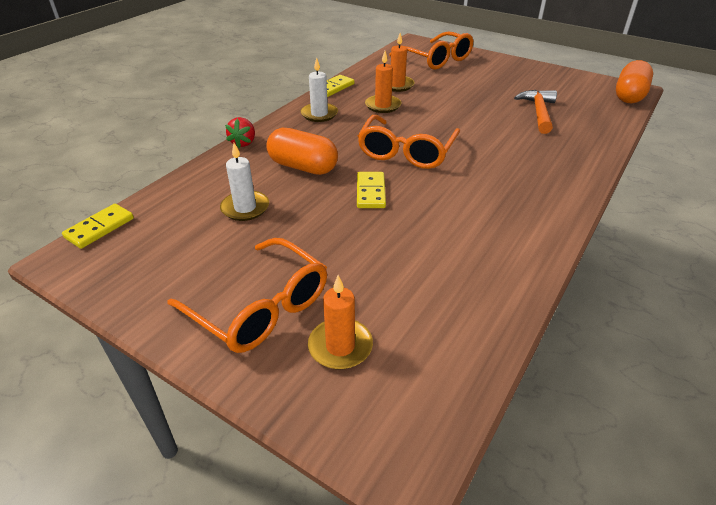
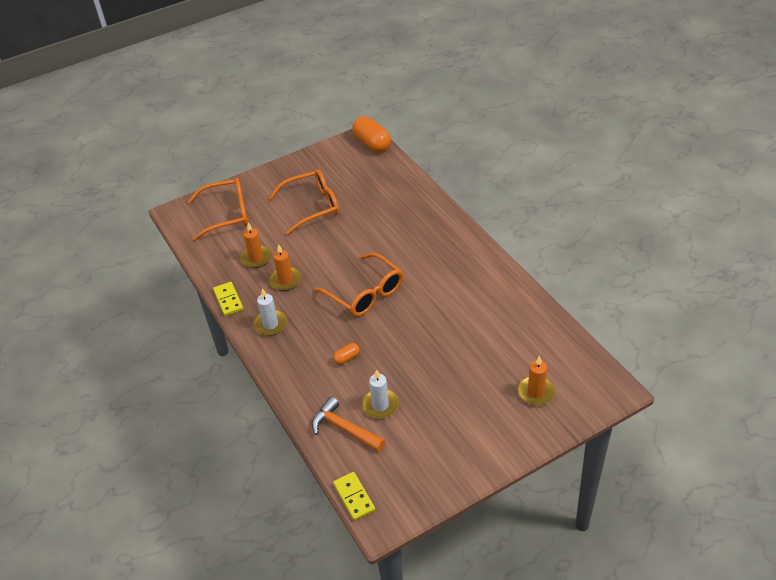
camera: 60 degrees left, 5 degrees up
orange glasses [168,238,327,353] -> orange glasses moved to [269,169,339,235]
red strawberry [225,117,255,148] -> none
orange capsule [266,128,338,175] -> orange capsule [333,343,360,365], size x0.47
yellow domino [357,172,386,208] -> none
orange hammer [514,90,557,134] -> orange hammer moved to [312,397,385,452]

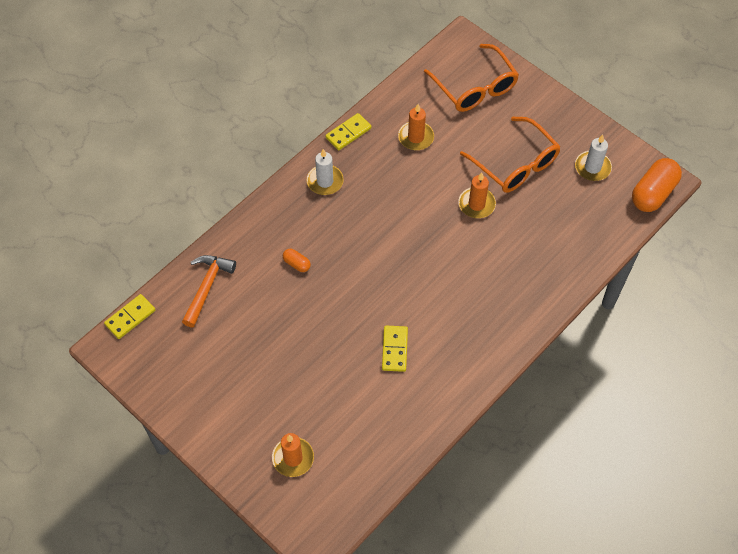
camera: 70 degrees right, 15 degrees up
orange candle [269,244,302,291] -> orange candle moved to [458,172,496,218]
orange glasses [314,253,403,317] -> none
white candle [362,369,399,419] -> white candle moved to [575,135,612,181]
none -> yellow domino [382,326,408,372]

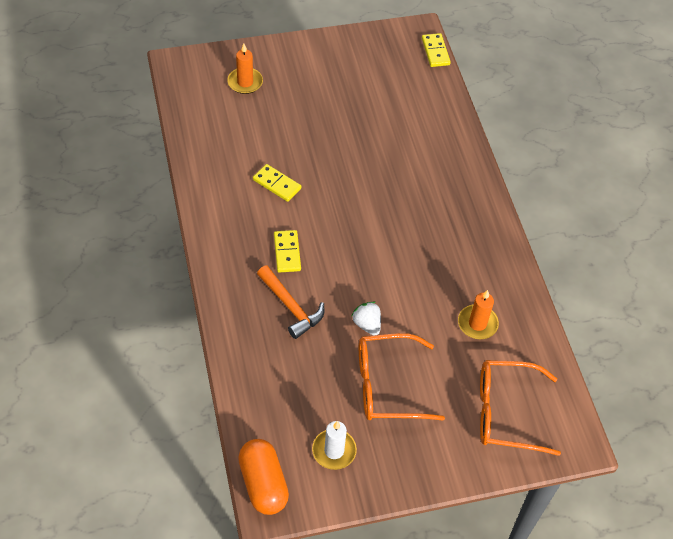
camera: 120 degrees right, 5 degrees down
orange hammer [182,255,236,327] -> orange hammer moved to [257,265,324,339]
orange capsule [283,249,311,272] -> none
white candle [307,149,344,195] -> none
yellow domino [325,113,371,150] -> yellow domino moved to [274,230,301,273]
orange candle [458,172,496,218] -> white strawberry [351,301,381,336]

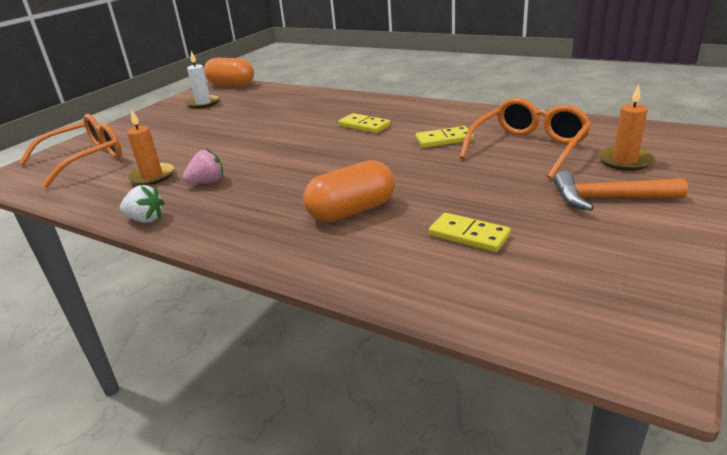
camera: 140 degrees right, 25 degrees down
orange hammer [257,265,324,339] -> orange hammer moved to [554,171,688,211]
white strawberry [351,301,381,336] -> white strawberry moved to [120,185,165,223]
orange glasses [359,333,445,421] -> orange glasses moved to [459,98,592,179]
yellow domino [422,33,451,67] -> yellow domino moved to [429,213,511,252]
none -> pink strawberry [183,149,223,184]
none -> orange capsule [303,160,395,222]

